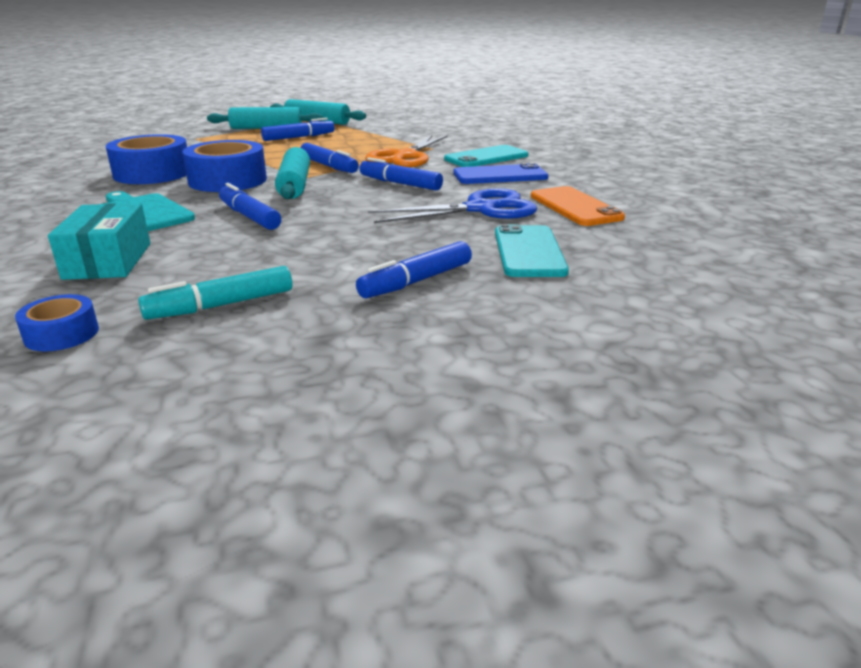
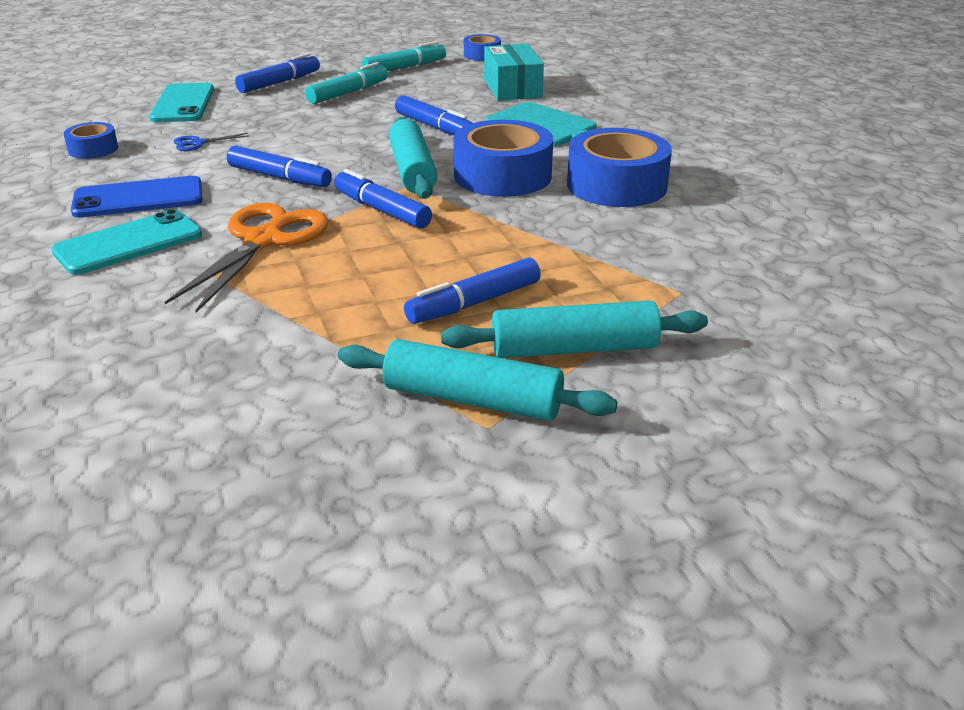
camera: 175 degrees right, 5 degrees up
blue scissors [368,188,537,223] -> blue scissors [174,133,250,151], size x0.42
orange phone [531,186,625,226] -> blue tape [63,122,118,159]
none -> turquoise marker [305,62,388,104]

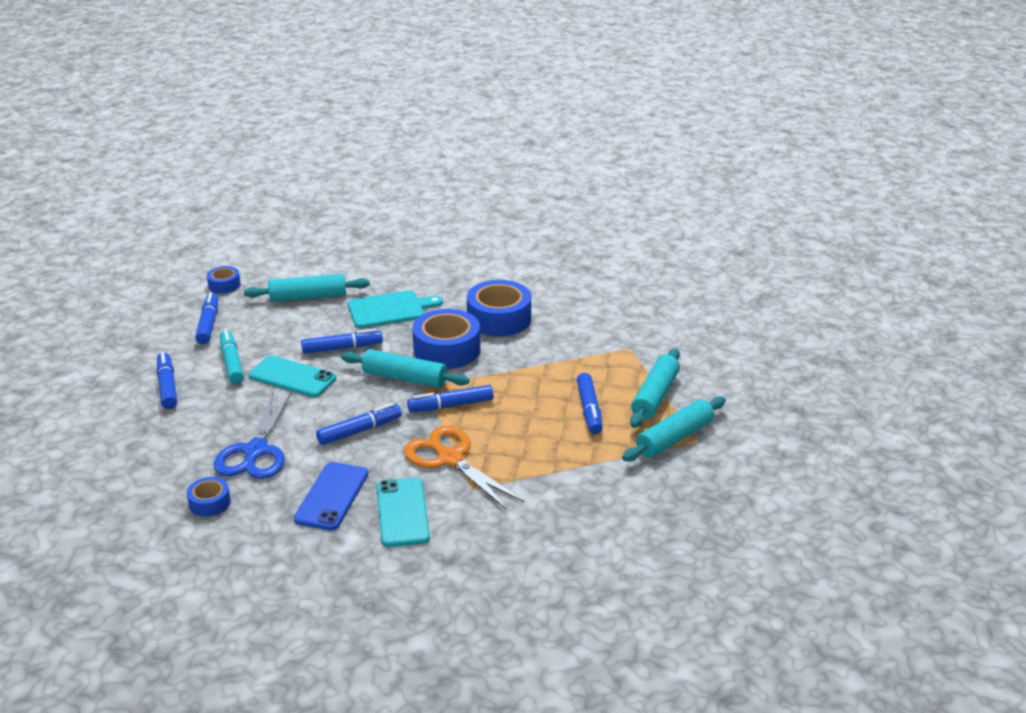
camera: 60 degrees left, 0 degrees up
turquoise phone [150,83,214,122] -> turquoise phone moved to [249,356,336,397]
blue scissors [174,133,250,151] -> blue scissors [214,392,292,479], size x2.36
turquoise marker [362,41,446,71] -> blue marker [195,292,218,344]
turquoise box [484,44,544,101] -> turquoise rolling pin [244,274,370,302]

